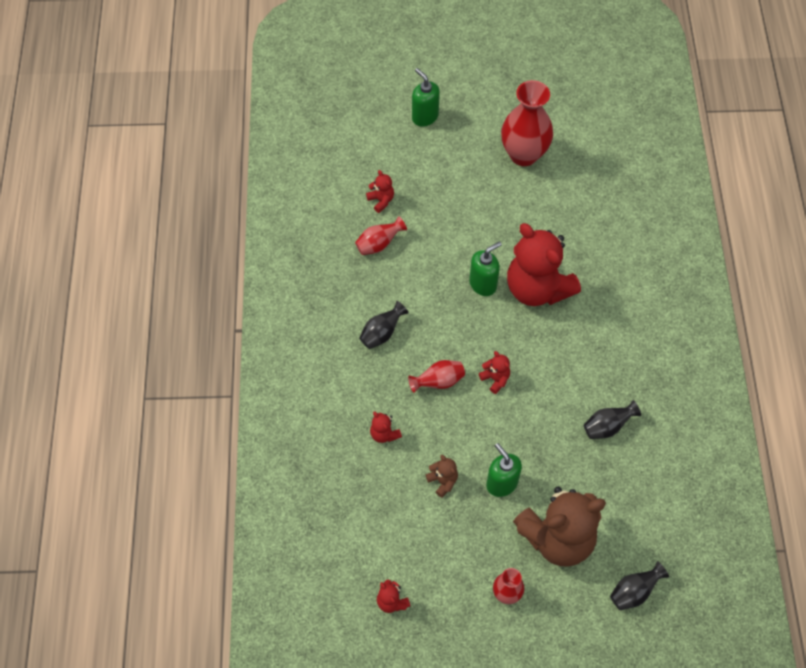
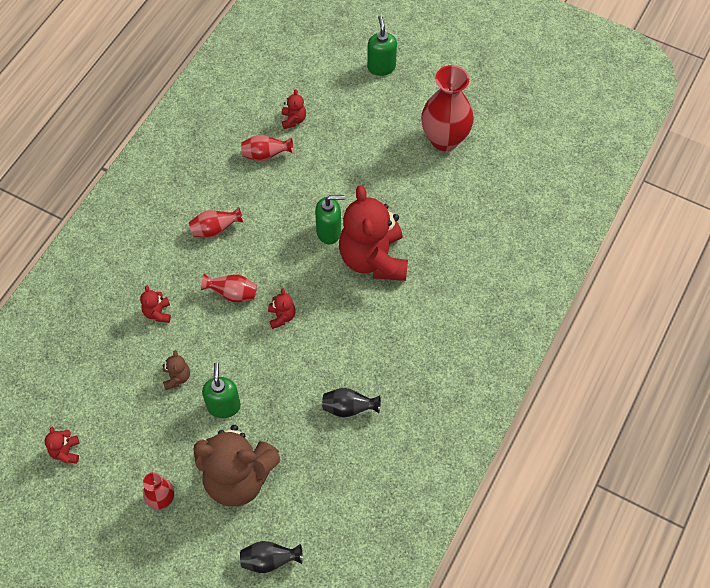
camera: 30 degrees right, 0 degrees up
black vase [359,301,409,349] -> red vase [189,207,244,238]

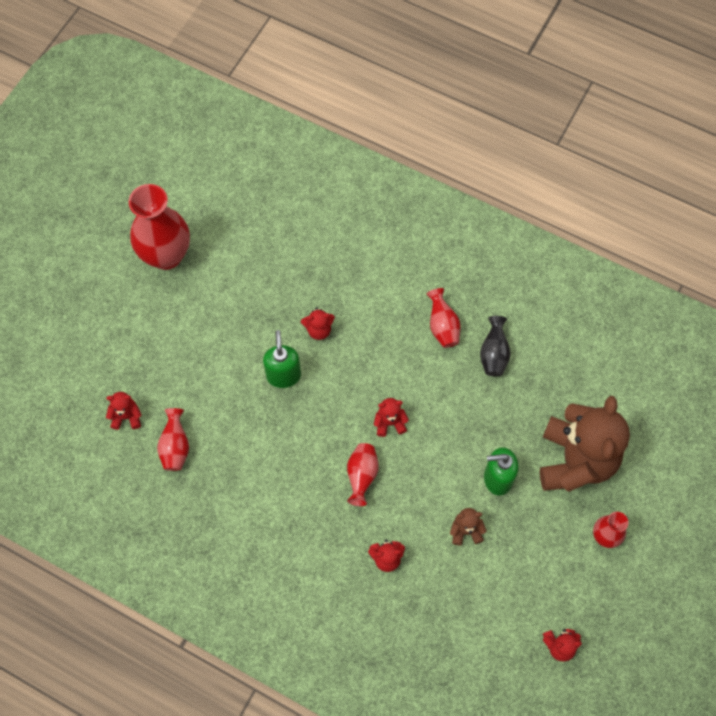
camera: 90 degrees left, 5 degrees up
red vase [189,207,244,238] -> red vase moved to [426,288,461,348]
black vase [240,541,303,573] -> none
red teddy bear [339,185,408,281] -> red teddy bear [301,307,335,340], size x0.40
green soap dispenser [367,15,397,76] -> none

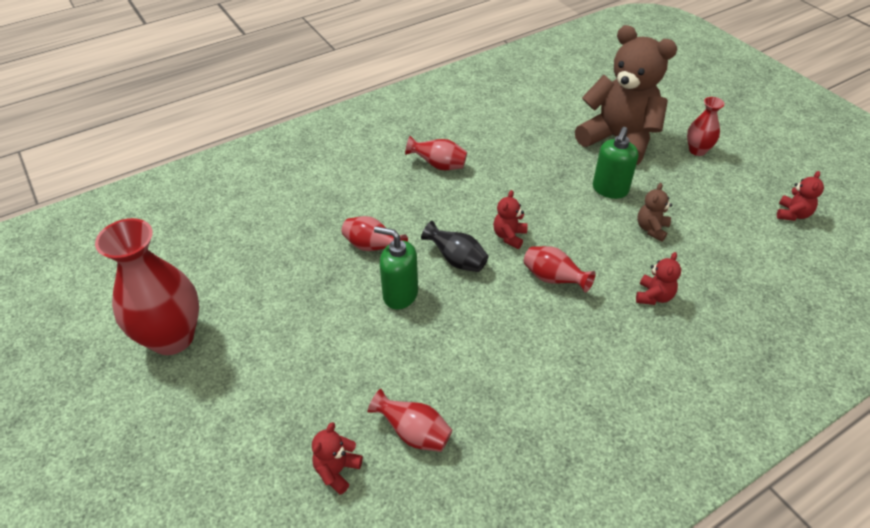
camera: 60 degrees left, 20 degrees down
red teddy bear [301,307,335,340] -> red vase [342,216,408,251]
black vase [480,316,511,376] -> black vase moved to [421,221,489,272]

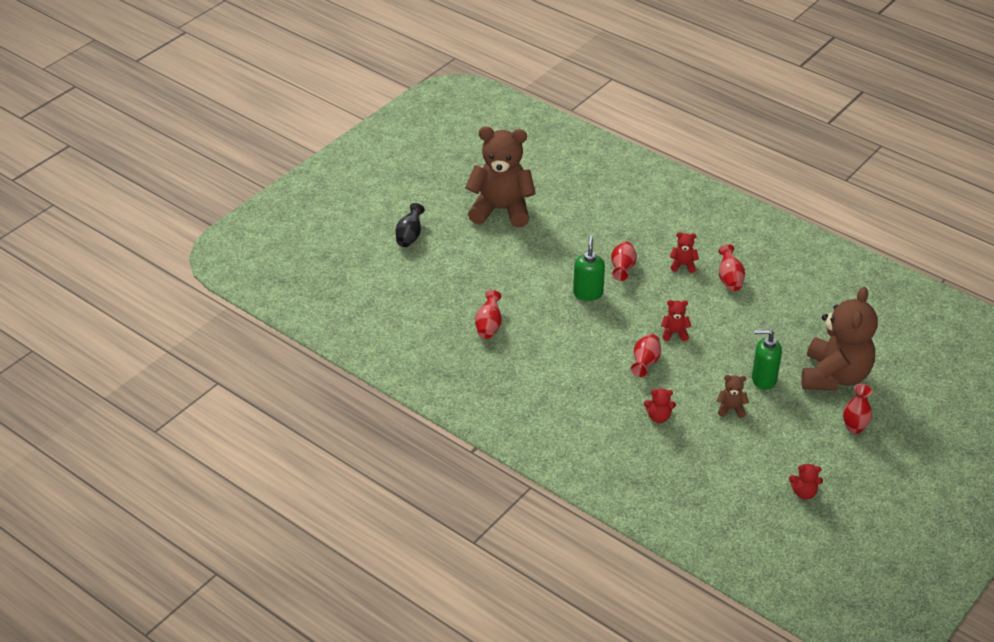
camera: 70 degrees right, 5 degrees down
red vase [95,218,199,355] -> brown teddy bear [465,127,536,228]
red teddy bear [312,422,363,495] -> red teddy bear moved to [670,232,699,273]
black vase [421,221,489,272] -> black vase moved to [395,203,425,247]

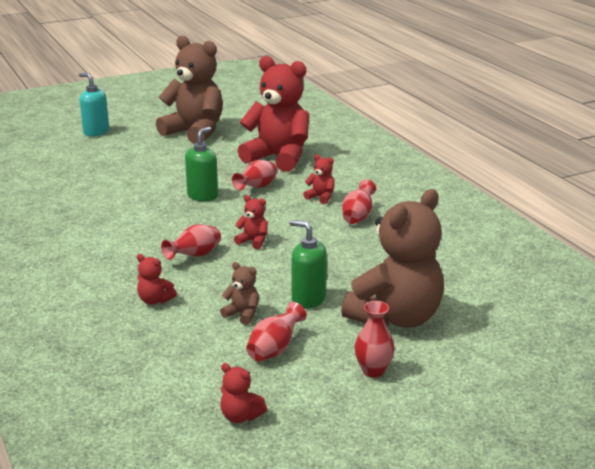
camera: 25 degrees right, 15 degrees down
black vase [395,203,425,247] -> turquoise soap dispenser [79,73,109,136]
red vase [475,290,502,339] -> red vase moved to [246,302,307,362]
none -> red teddy bear [238,56,309,172]

